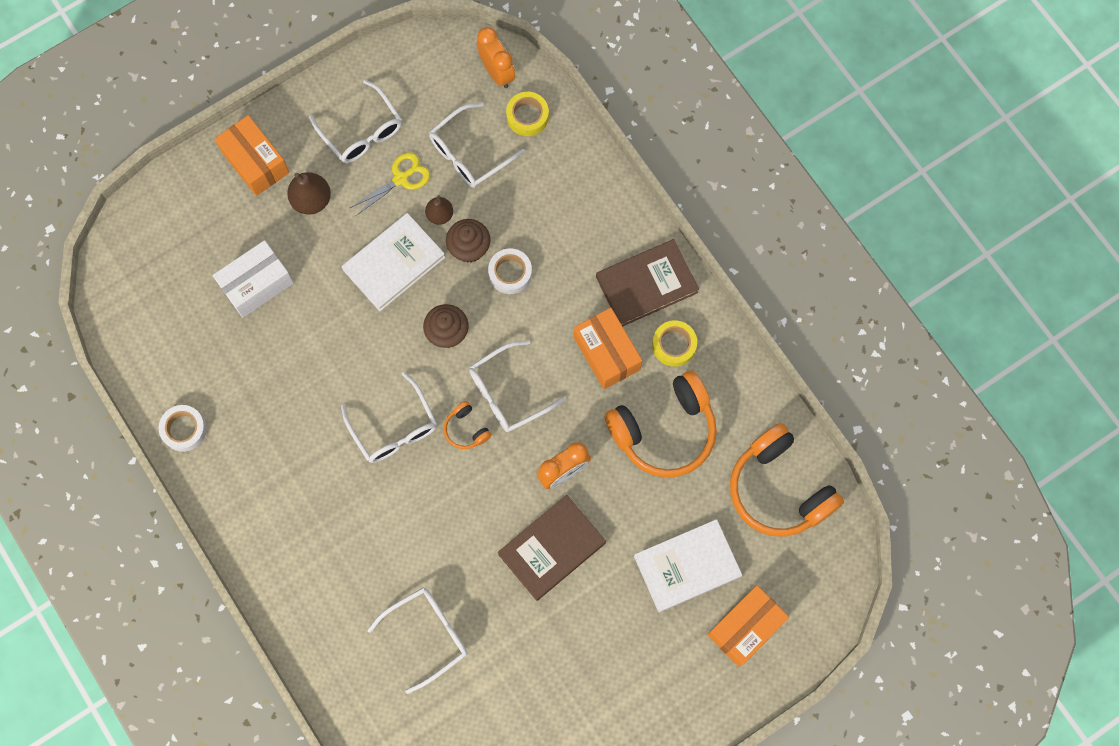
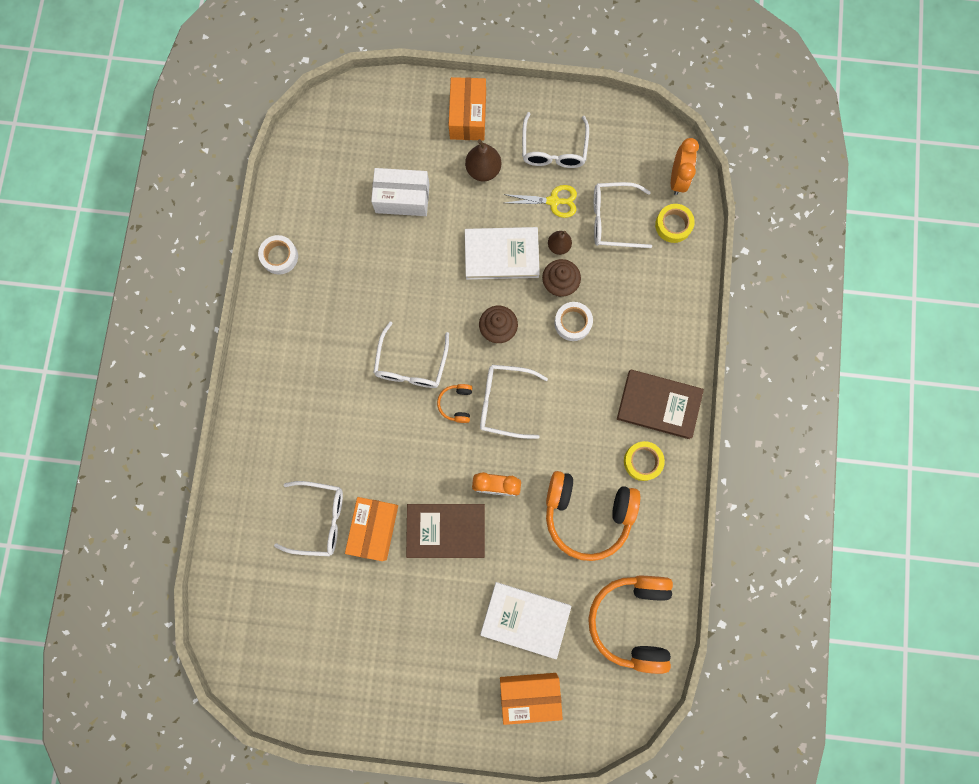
camera: 40 degrees right, 5 degrees up
orange box [574,308,642,389] -> orange box moved to [345,497,398,561]

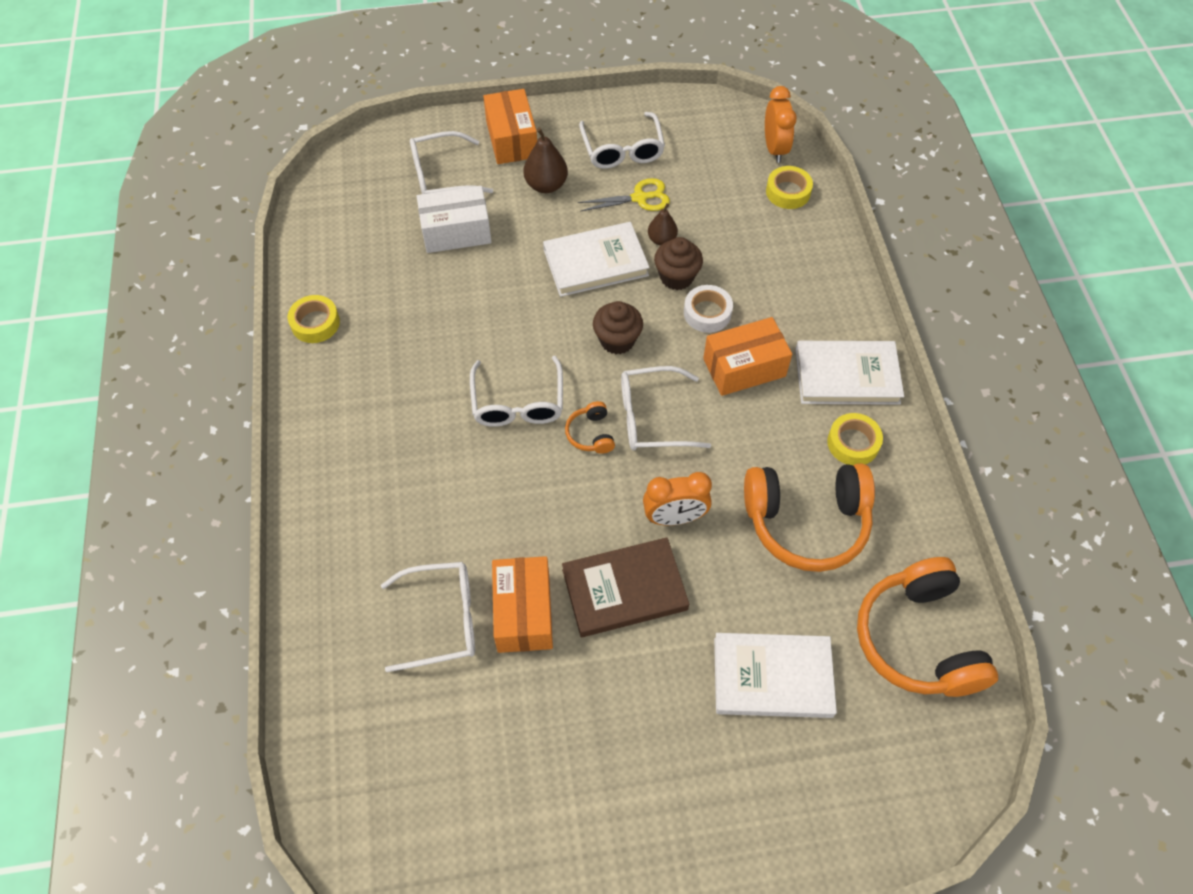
camera: 15 degrees left, 20 degrees down
white tape [258,235,298,274] -> yellow tape [288,295,340,343]
orange box [500,673,563,725] -> orange box moved to [703,317,792,396]
white glasses [594,182,652,248] -> white glasses moved to [410,131,493,194]
brown book [617,370,704,439] -> white book [795,341,904,405]

